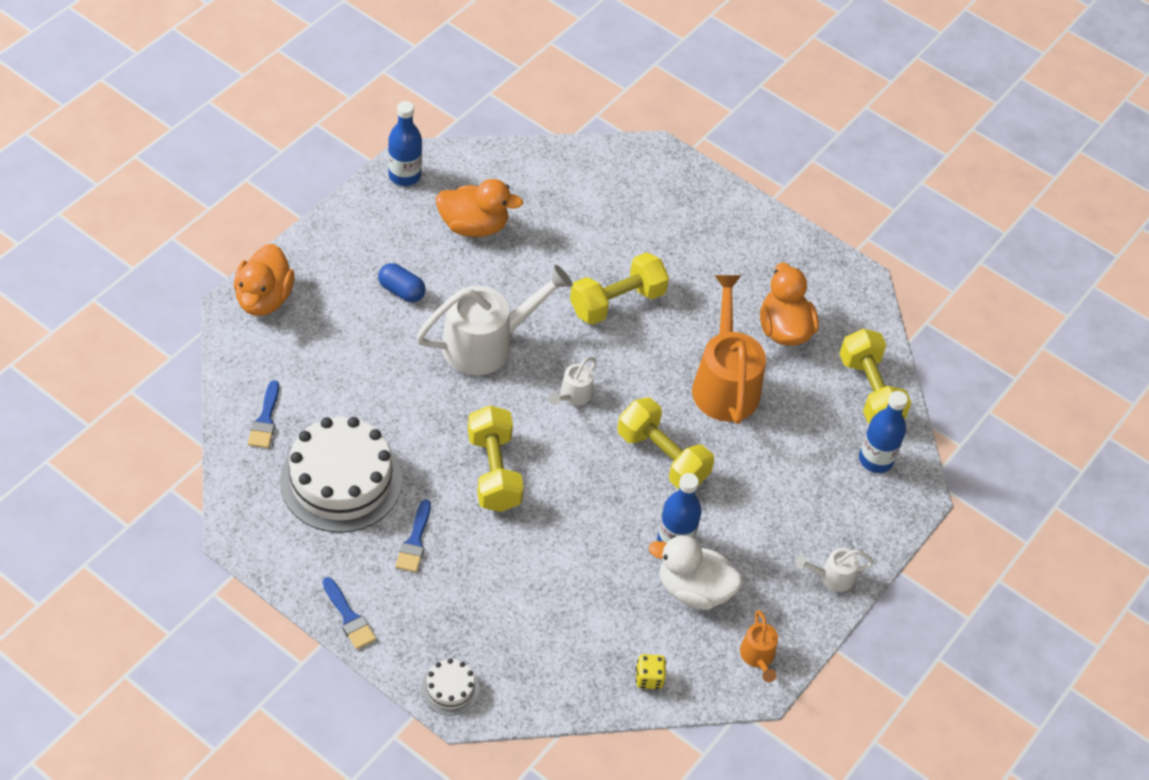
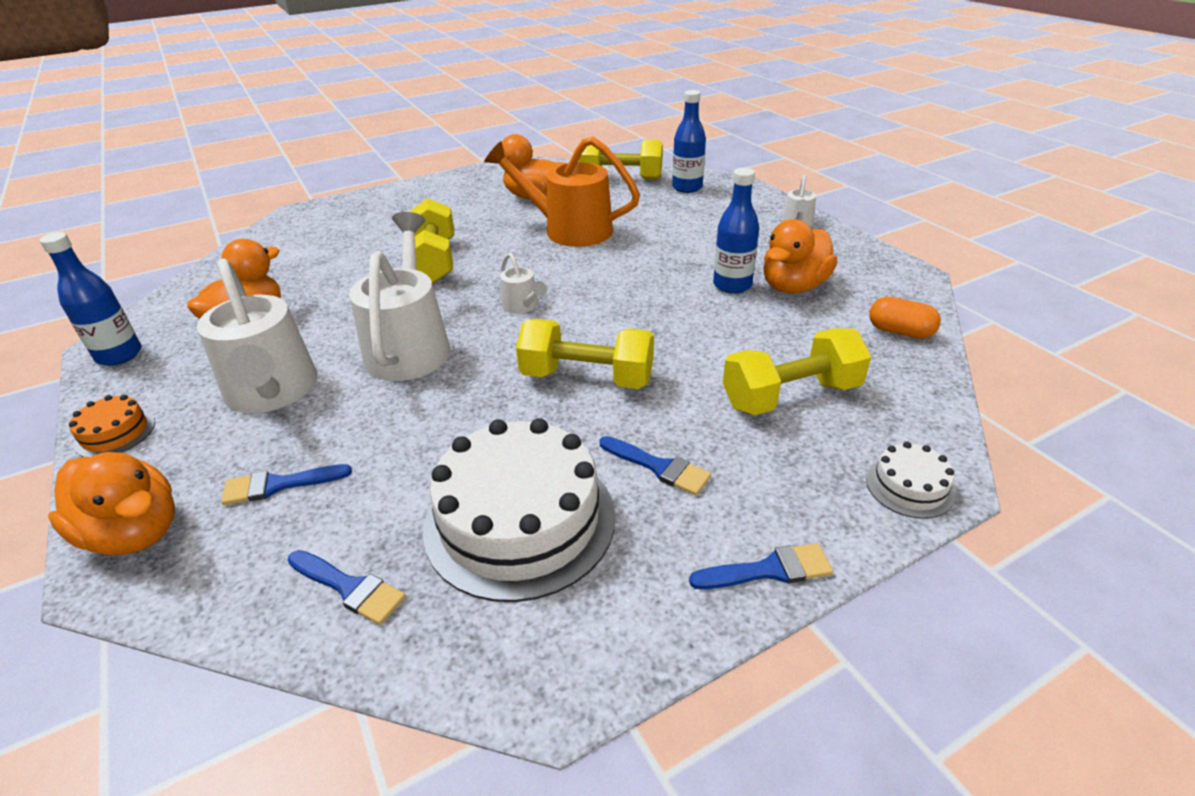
camera: 60 degrees left, 15 degrees down
blue capsule [378,263,426,302] -> white watering can [197,258,318,413]
yellow dumbbell [617,398,714,489] -> yellow dumbbell moved to [723,328,871,415]
yellow dice [636,654,666,689] -> orange capsule [869,297,941,339]
white duck [649,535,742,610] -> orange duck [763,219,838,294]
orange watering can [740,610,778,682] -> none
none -> orange cake [69,395,155,457]
none -> blue brush [221,464,352,505]

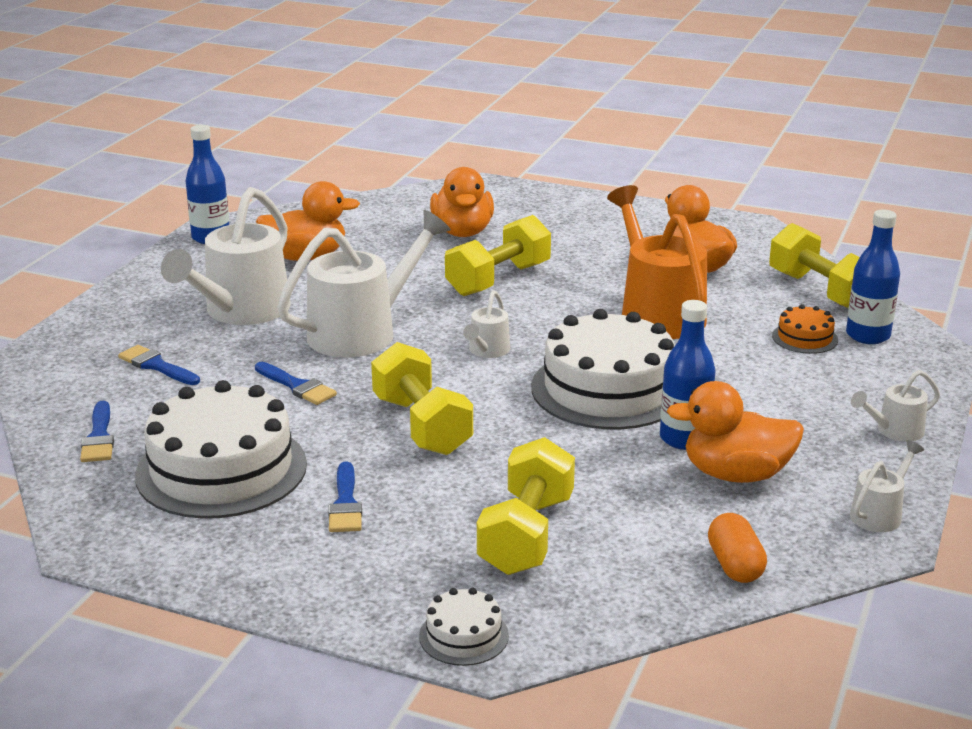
camera: 50 degrees right, 10 degrees down
orange duck [48,452,175,555] -> orange duck moved to [430,167,494,237]
orange cake [69,395,155,457] -> orange cake moved to [772,304,838,354]
blue brush [689,543,833,589] -> blue brush moved to [255,362,337,405]
yellow dumbbell [723,328,871,415] -> yellow dumbbell turned 75 degrees clockwise [477,437,575,575]
none -> white cake [531,309,675,429]
none -> white watering can [850,440,924,532]

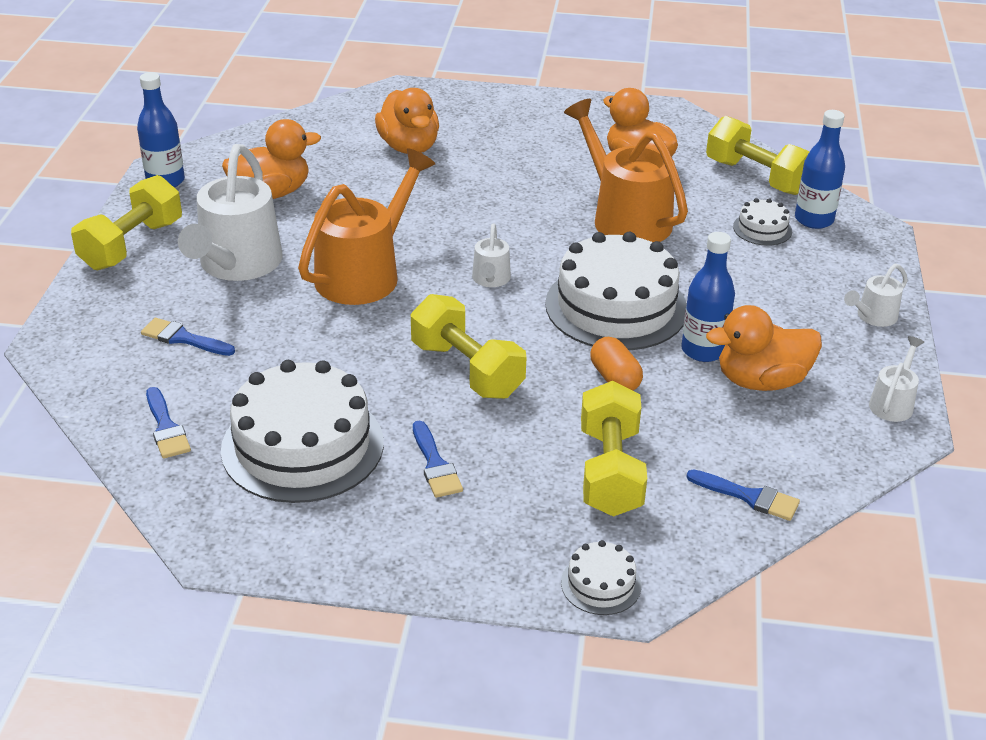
camera: 15 degrees left, 10 degrees up
blue brush [255,362,337,405] -> blue brush moved to [686,470,800,521]
white watering can [277,210,451,358] -> orange watering can [298,148,435,305]
yellow dumbbell [445,215,551,296] -> yellow dumbbell moved to [71,175,182,270]
orange capsule [708,513,767,583] -> orange capsule moved to [590,337,643,391]
orange cake [772,304,838,354] -> white cake [733,198,792,246]

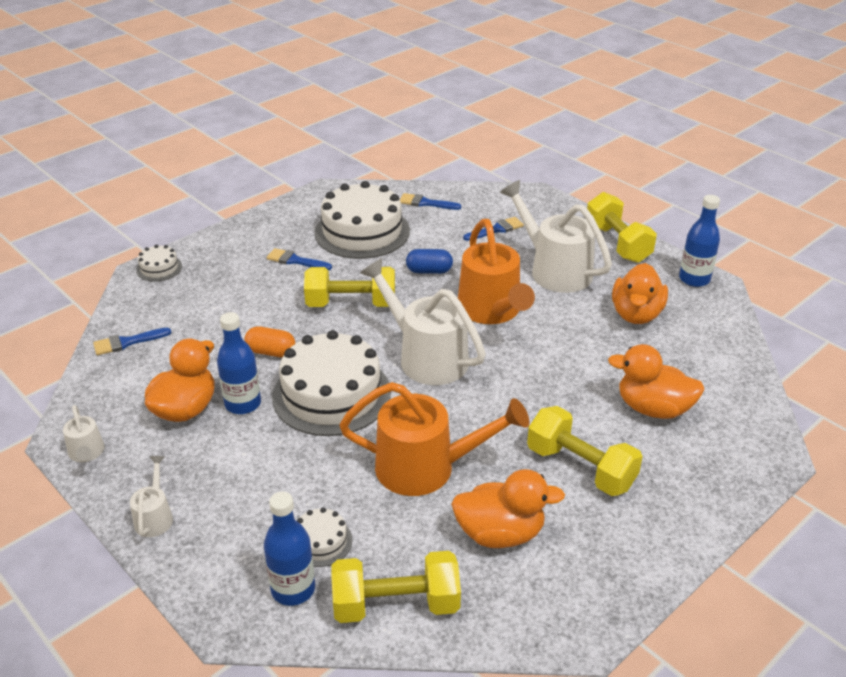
camera: 130 degrees right, 0 degrees up
white watering can [472,223,511,287] -> white watering can [360,259,486,385], size x2.13
yellow dumbbell [581,381,647,517] -> yellow dumbbell moved to [527,406,643,496]
none -> blue capsule [406,249,453,274]

